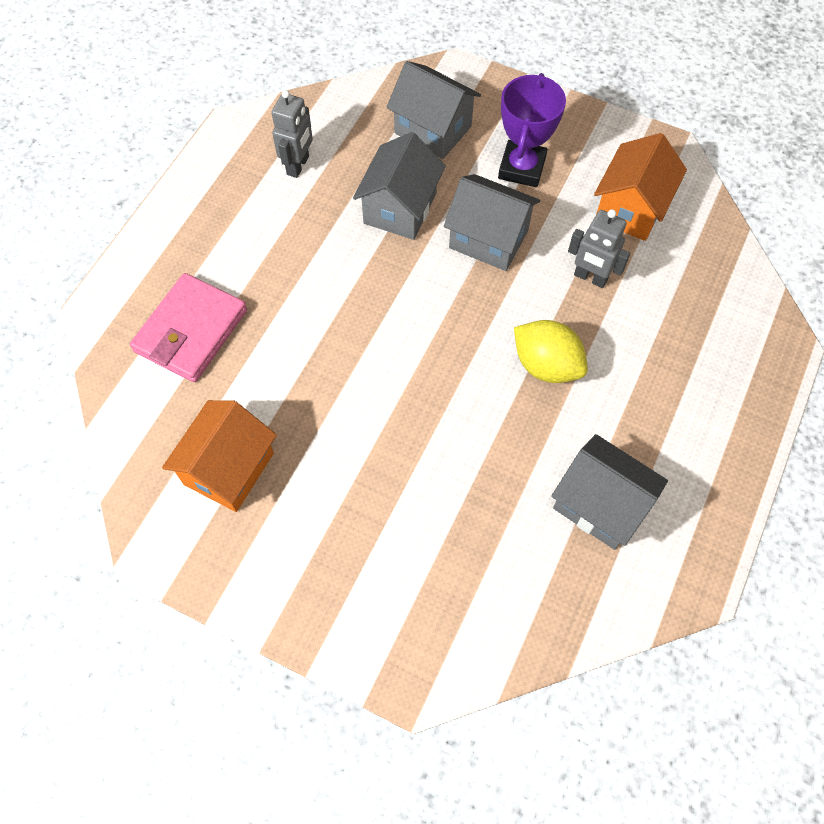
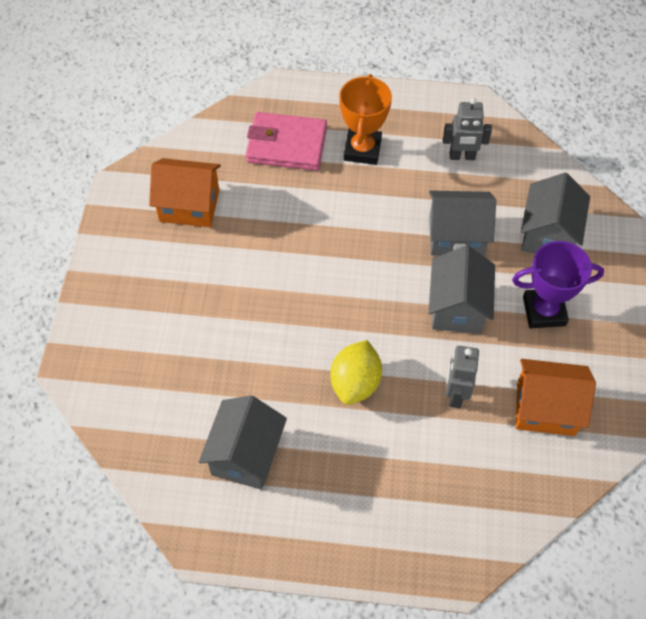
camera: 70 degrees right, 5 degrees down
none -> orange trophy [339,74,392,165]

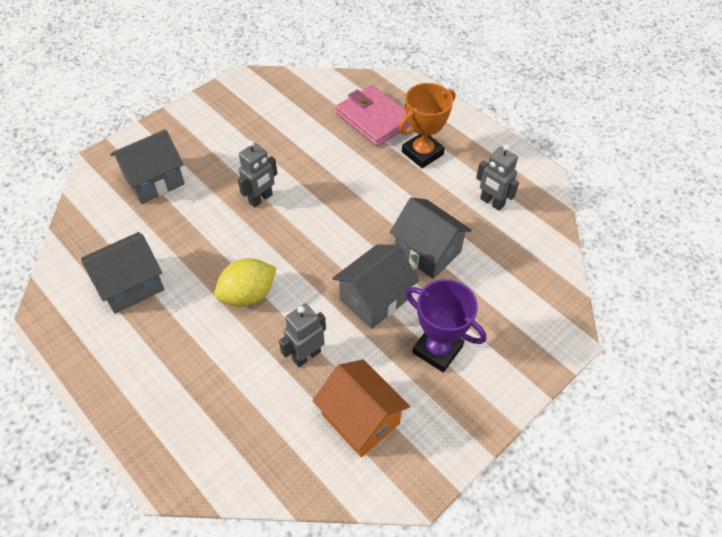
camera: 40 degrees right, 5 degrees down
orange house [149,158,221,227] -> none
grey house [521,173,590,254] -> grey house moved to [110,129,185,204]
none -> grey robot [238,141,277,207]

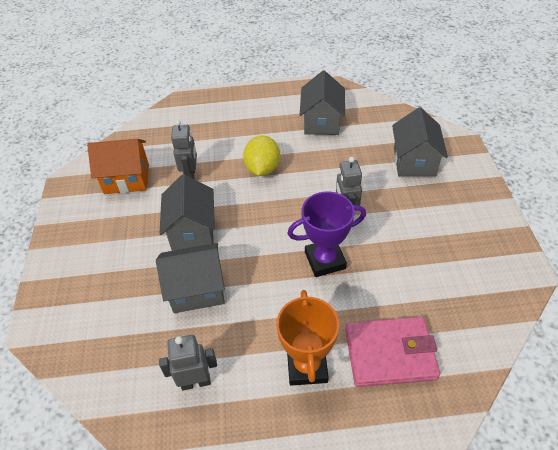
camera: 130 degrees right, 5 degrees down
purple trophy [406,279,486,372] -> purple trophy moved to [287,192,366,277]

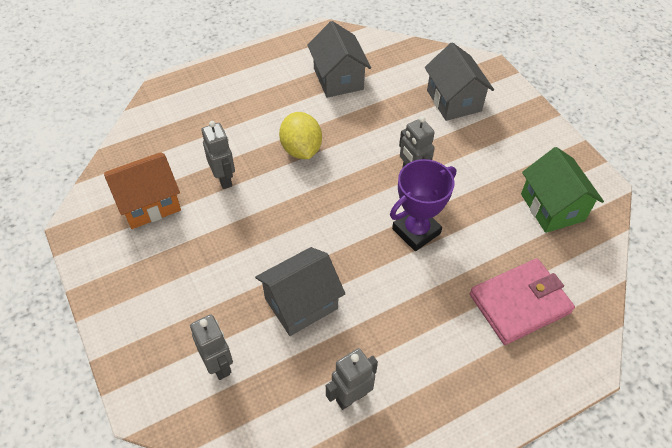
camera: 25 degrees left, 5 degrees up
grey house [159,174,215,251] -> none
orange trophy [276,290,339,386] -> none
none -> grey robot [190,314,233,380]
none -> green house [521,147,604,233]

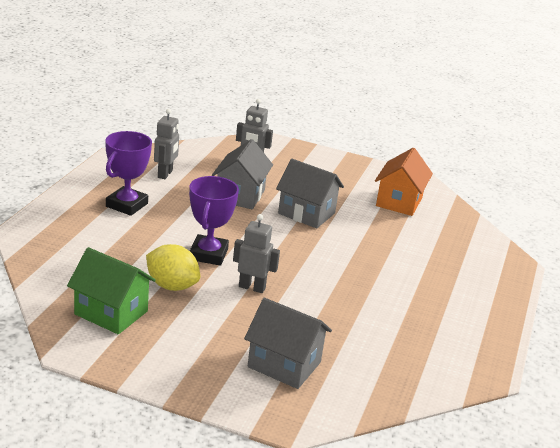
camera: 135 degrees right, 25 degrees down
grey robot [202,121,235,189] -> none
yellow lemon [279,112,322,159] -> yellow lemon moved to [146,244,200,291]
grey house [307,21,371,98] -> grey house moved to [276,159,344,228]
pink wallet [470,258,575,345] -> none
none -> purple trophy [105,131,152,216]

